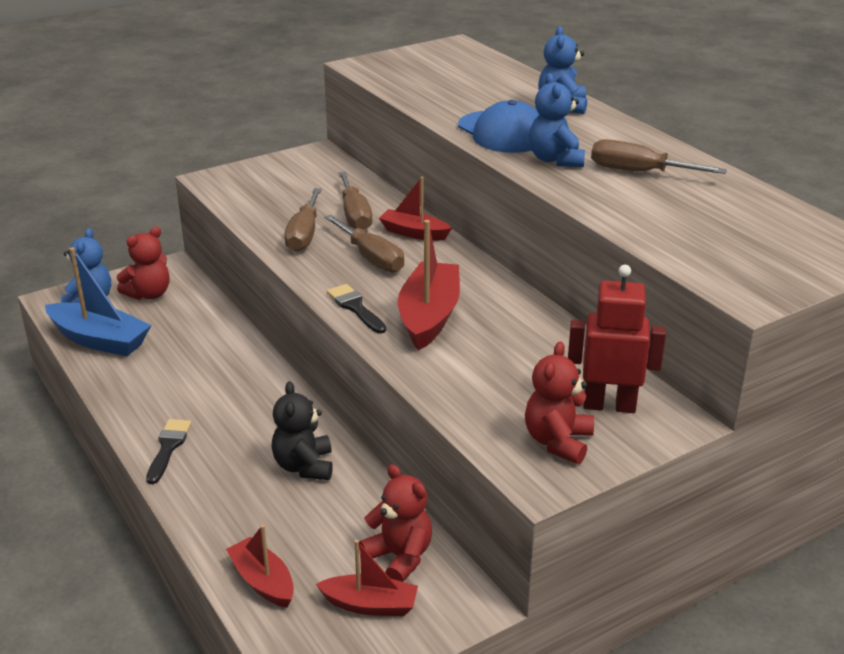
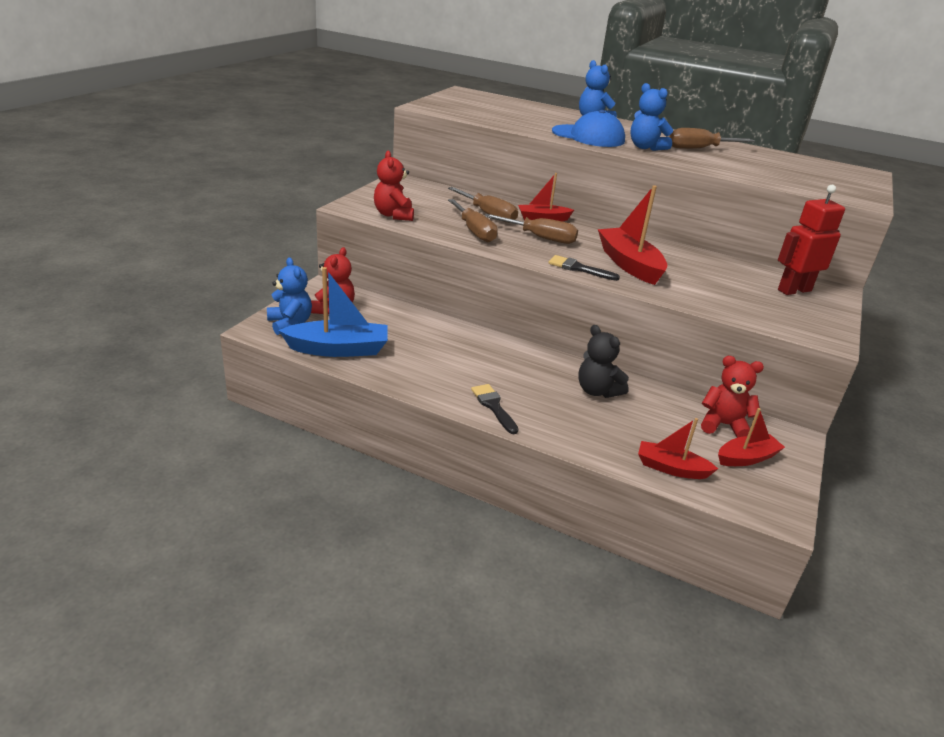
camera: 35 degrees left, 0 degrees up
red teddy bear [525,342,594,464] -> red teddy bear moved to [374,151,414,221]

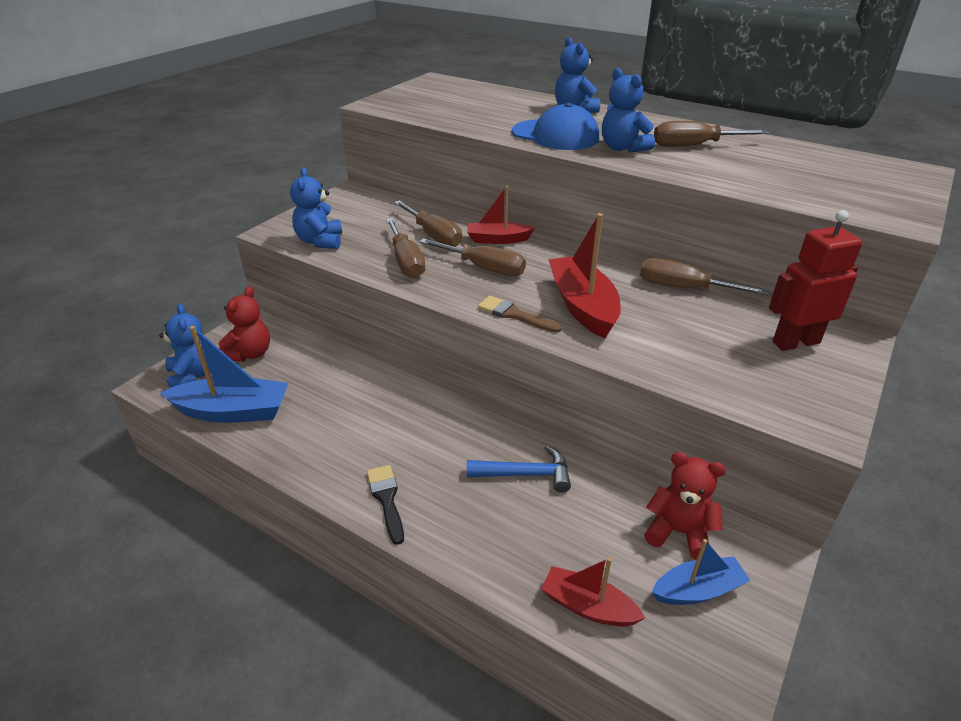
camera: 10 degrees right, 5 degrees up
red teddy bear [374,151,414,221] -> blue teddy bear [290,168,342,249]
black brush [548,255,620,281] -> brown brush [478,295,562,333]
black teddy bear [578,325,629,398] -> blue hammer [467,445,571,493]
red boat [718,408,785,466] -> blue boat [652,539,751,605]
none -> brown screwdriver [640,258,769,295]

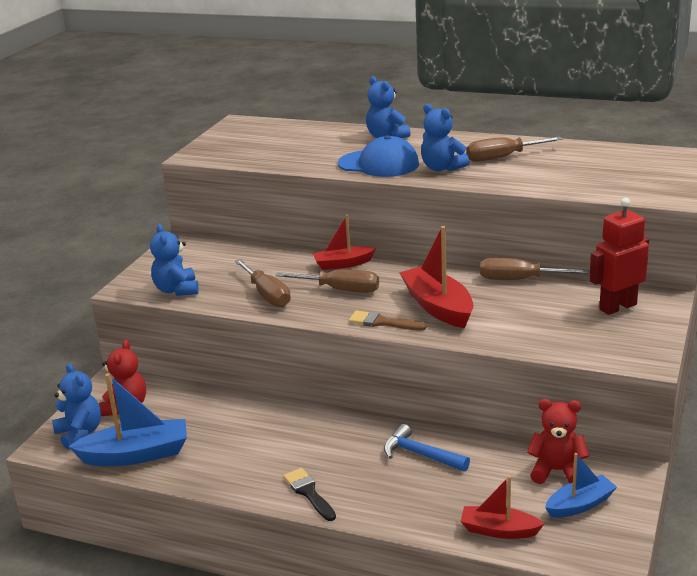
camera: 10 degrees left, 10 degrees down
brown screwdriver [394,200,462,247] -> none
blue hammer [467,445,571,493] -> blue hammer turned 135 degrees counterclockwise [384,424,470,471]

